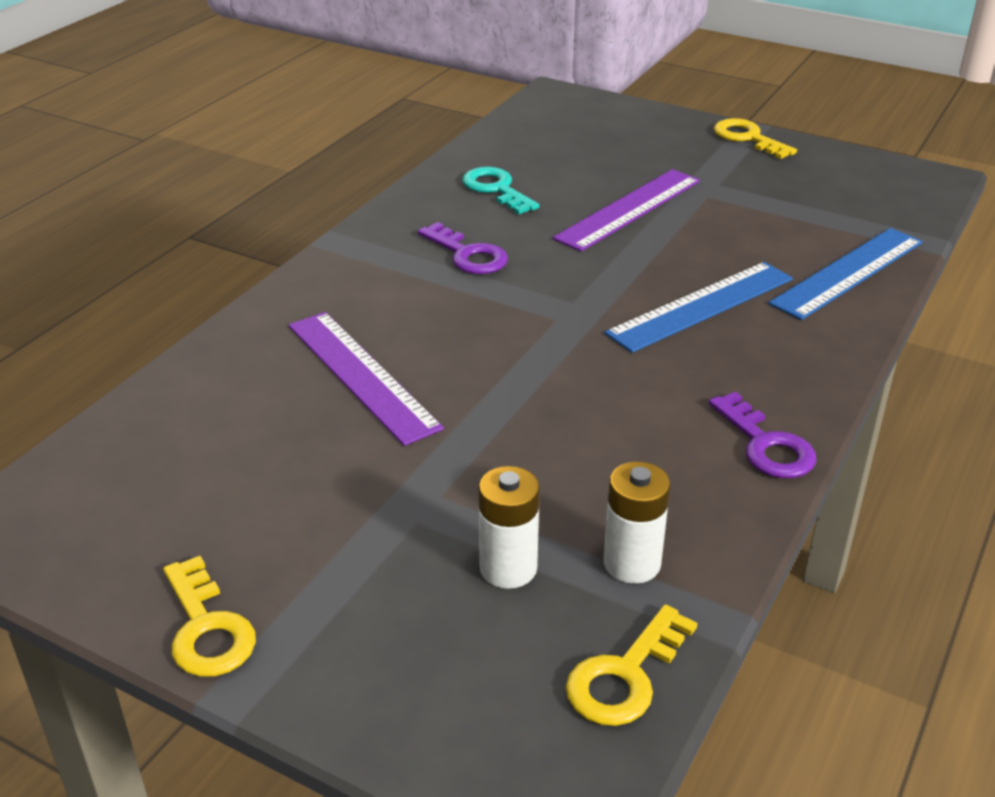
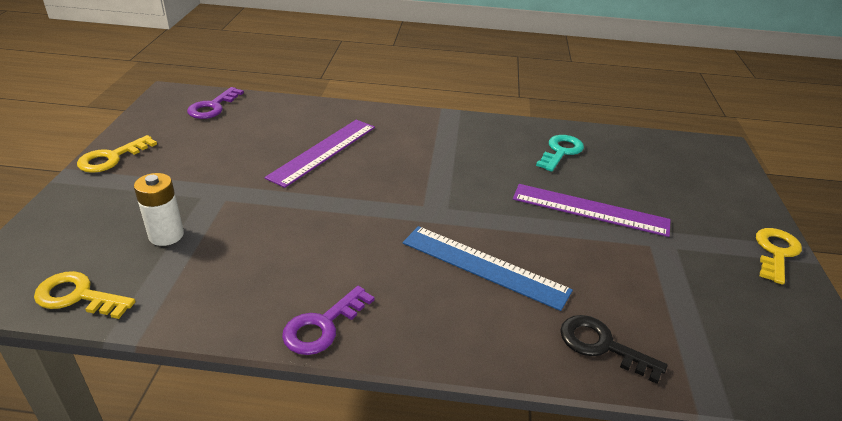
camera: 65 degrees right, 0 degrees up
purple key [418,222,508,274] -> purple key moved to [187,87,244,119]
white battery [604,462,670,584] -> none
blue ruler [768,228,923,320] -> black key [560,315,667,384]

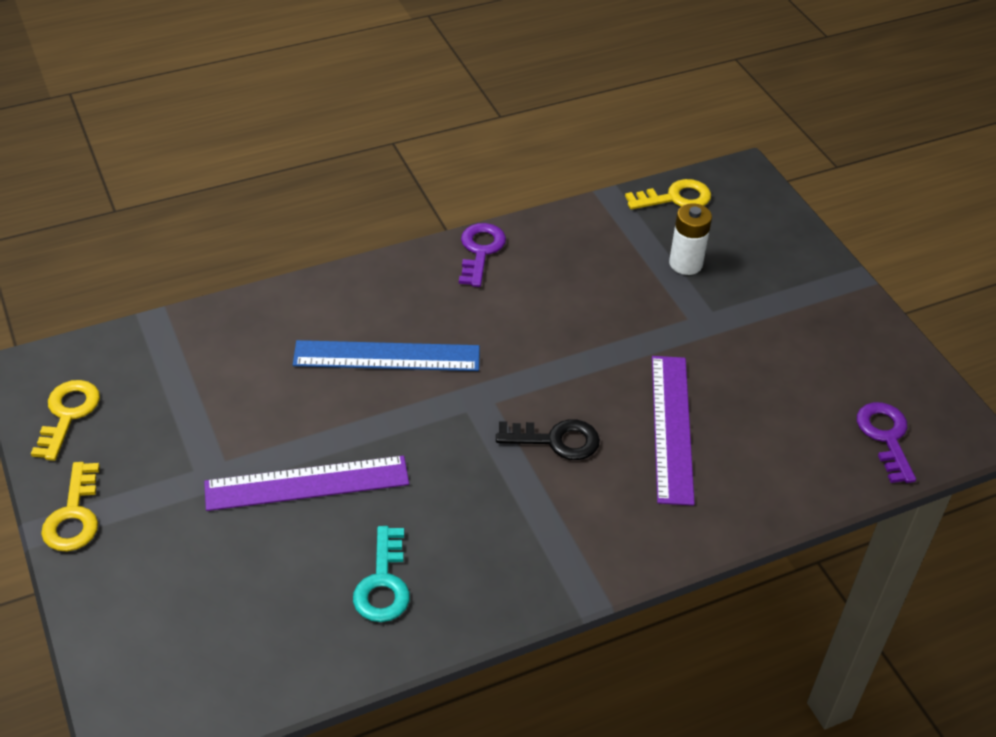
camera: 150 degrees right, 10 degrees up
yellow key [77,135,157,173] -> yellow key moved to [31,380,100,461]
black key [560,315,667,384] -> black key moved to [496,419,600,460]

